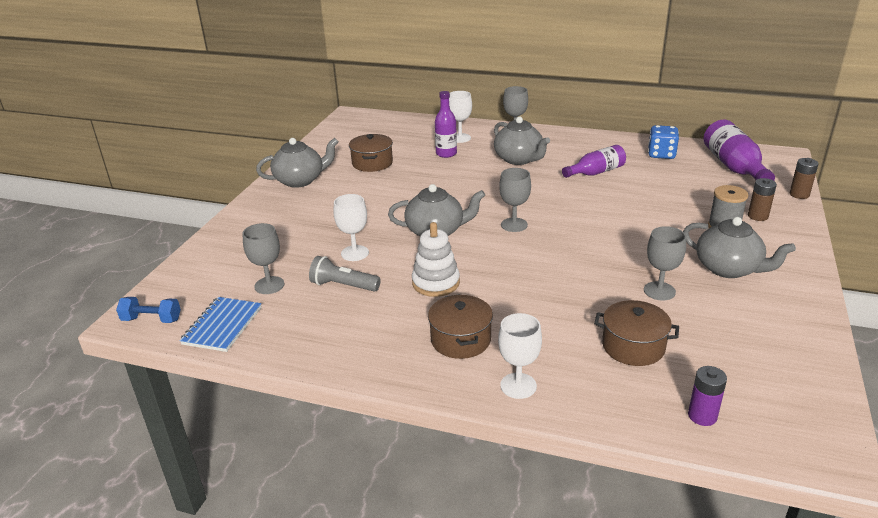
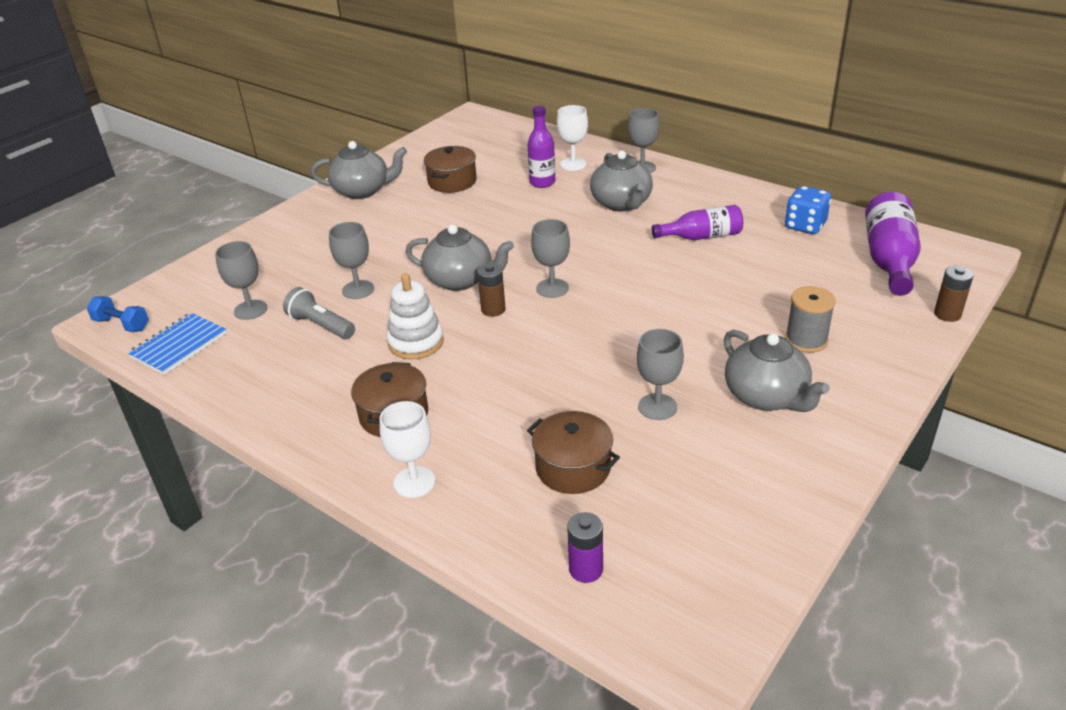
camera: 20 degrees right, 5 degrees up
white goblet [333,194,369,261] -> grey goblet [329,222,374,299]
brown battery [748,178,777,221] -> brown battery moved to [477,263,506,317]

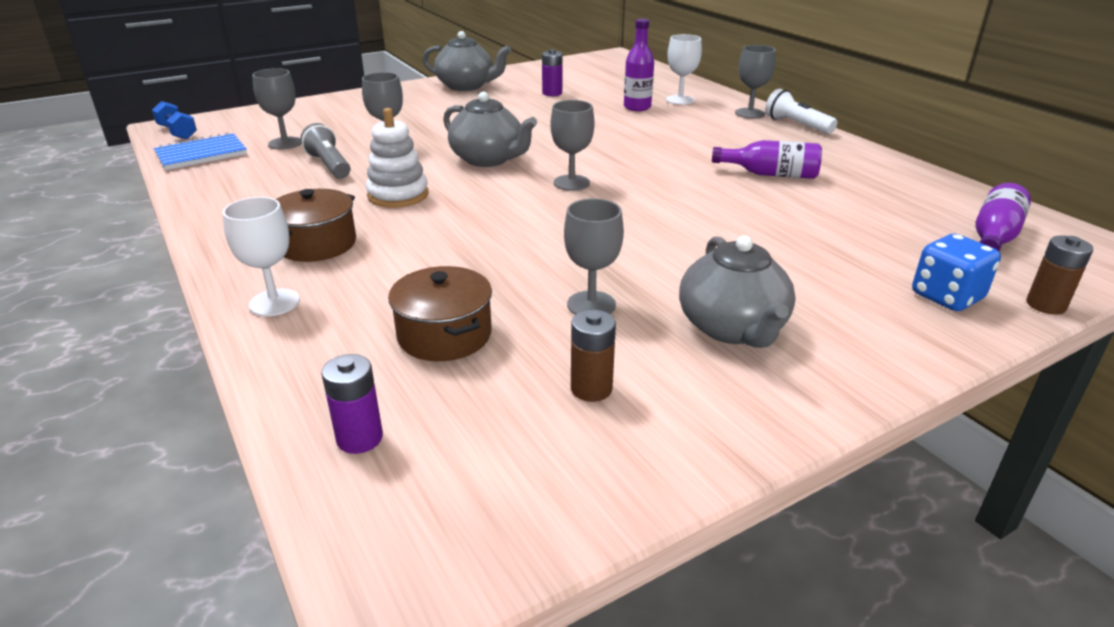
camera: 20 degrees right, 5 degrees down
brown pot [424,146,477,193] -> purple battery [542,49,563,96]
brown battery [477,263,506,317] -> brown battery moved to [571,310,616,402]
grey teapot [590,151,653,211] -> none
blue dice [785,186,831,234] -> blue dice moved to [912,234,1001,311]
grey spool [785,286,836,353] -> none
purple bottle [865,192,921,296] -> purple bottle [975,183,1031,251], size x0.67
none -> white flashlight [765,88,837,134]

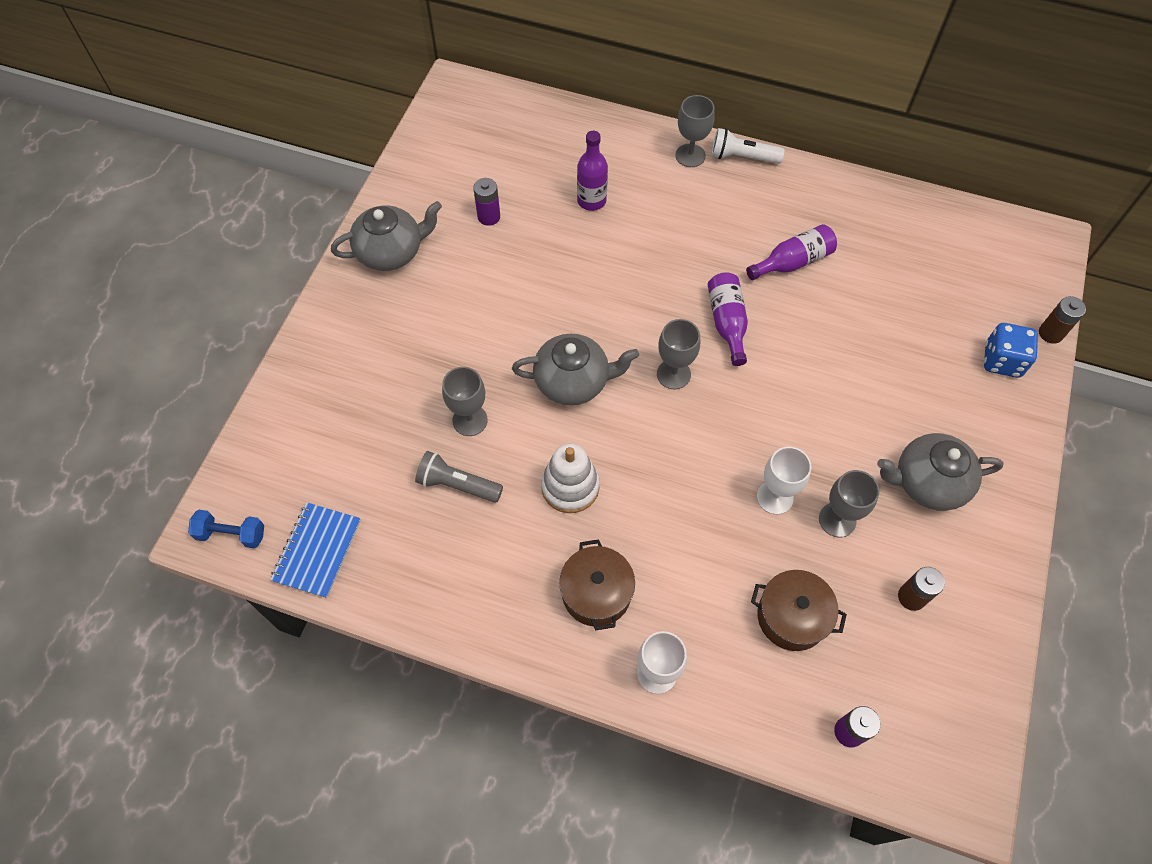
camera: 40 degrees left, 30 degrees up
grey goblet [252,68,301,150] -> none
white goblet [666,34,702,105] -> white goblet moved to [757,447,811,515]
grey teapot [679,236,795,348] -> grey teapot turned 135 degrees clockwise [877,433,1004,511]
purple bottle [975,183,1031,251] -> purple bottle moved to [708,272,748,366]

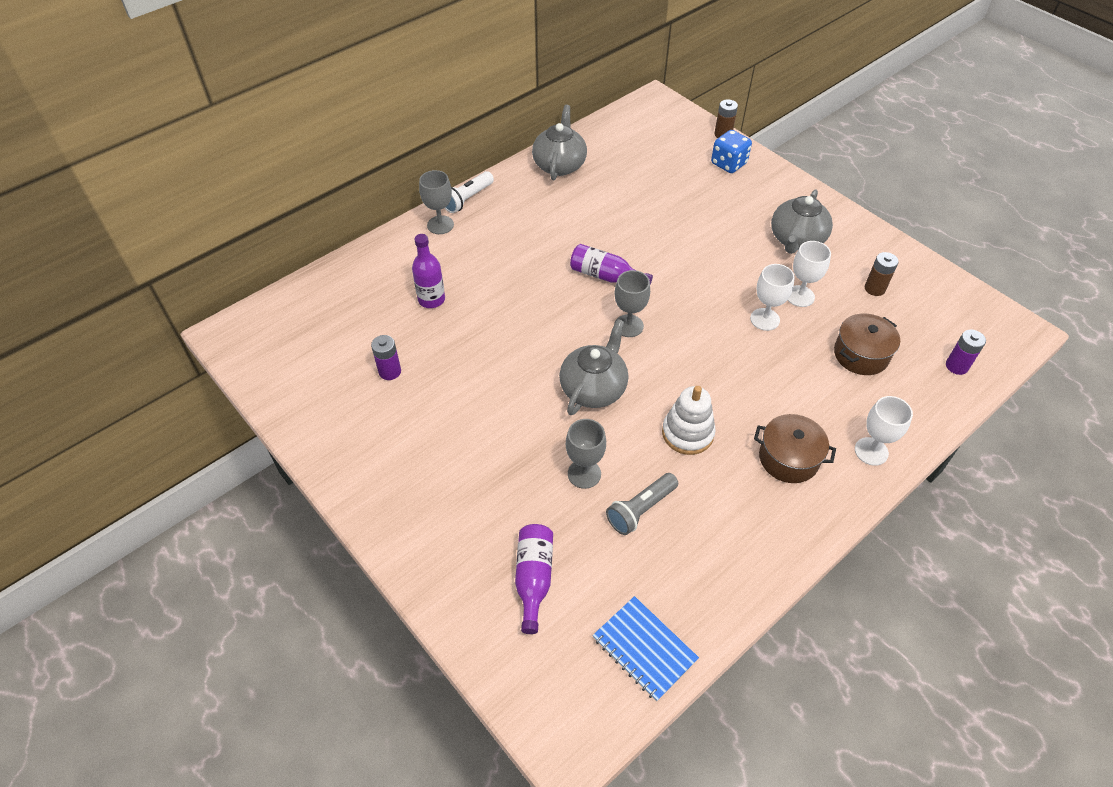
camera: 60 degrees left, 10 degrees down
blue dumbbell [188,510,264,548] -> none
grey teapot [331,201,442,271] -> grey teapot moved to [532,105,587,180]
purple bottle [746,224,837,280] -> purple bottle moved to [515,524,553,634]
grey goblet [819,470,879,537] -> white goblet [788,241,831,307]

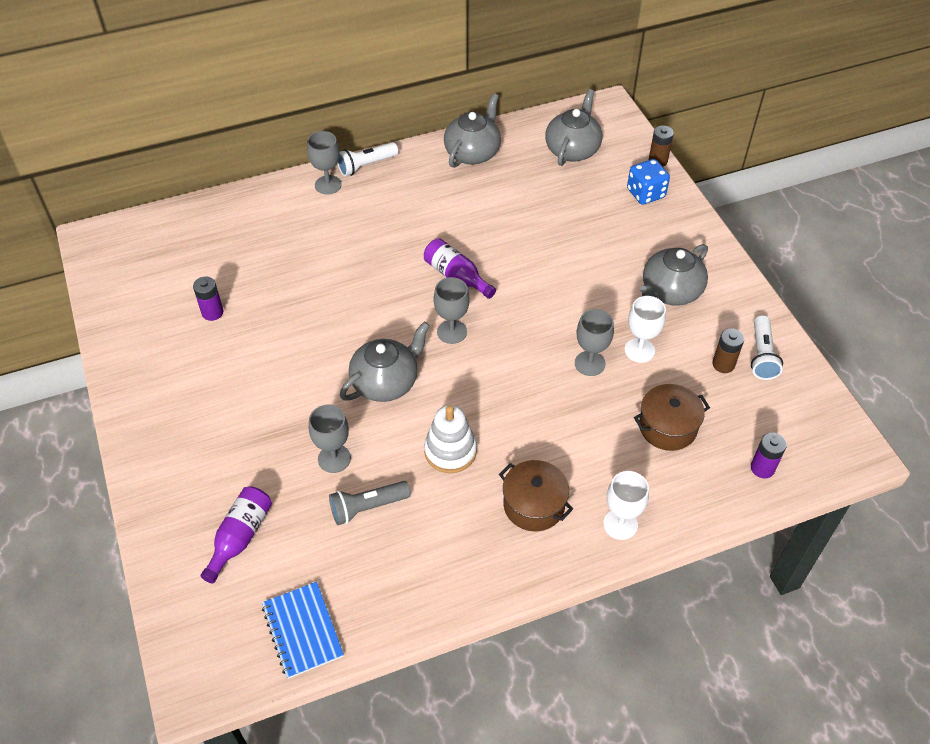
camera: 20 degrees right, 0 degrees up
purple bottle [412,234,445,308] -> none
white goblet [750,264,795,331] -> grey goblet [575,309,614,376]
none -> grey teapot [545,89,602,166]
none -> white flashlight [751,315,783,380]

